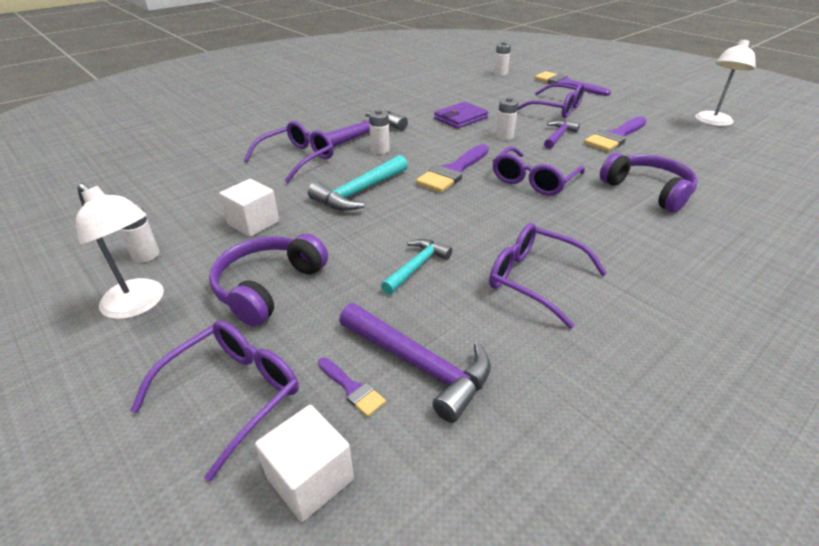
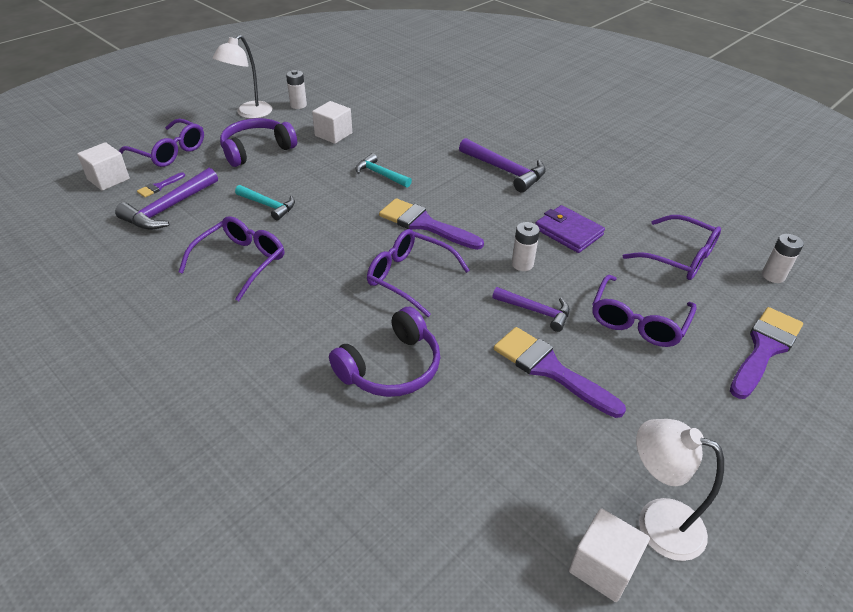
camera: 85 degrees right, 5 degrees up
purple headphones [209,234,328,326] -> purple headphones turned 60 degrees counterclockwise [220,118,297,167]
purple glasses [244,121,334,183] -> purple glasses moved to [623,215,721,280]
turquoise hammer [308,155,408,211] -> turquoise hammer [355,153,412,188], size x0.64
white battery [369,109,390,154] -> none
none -> white cube [569,508,650,602]

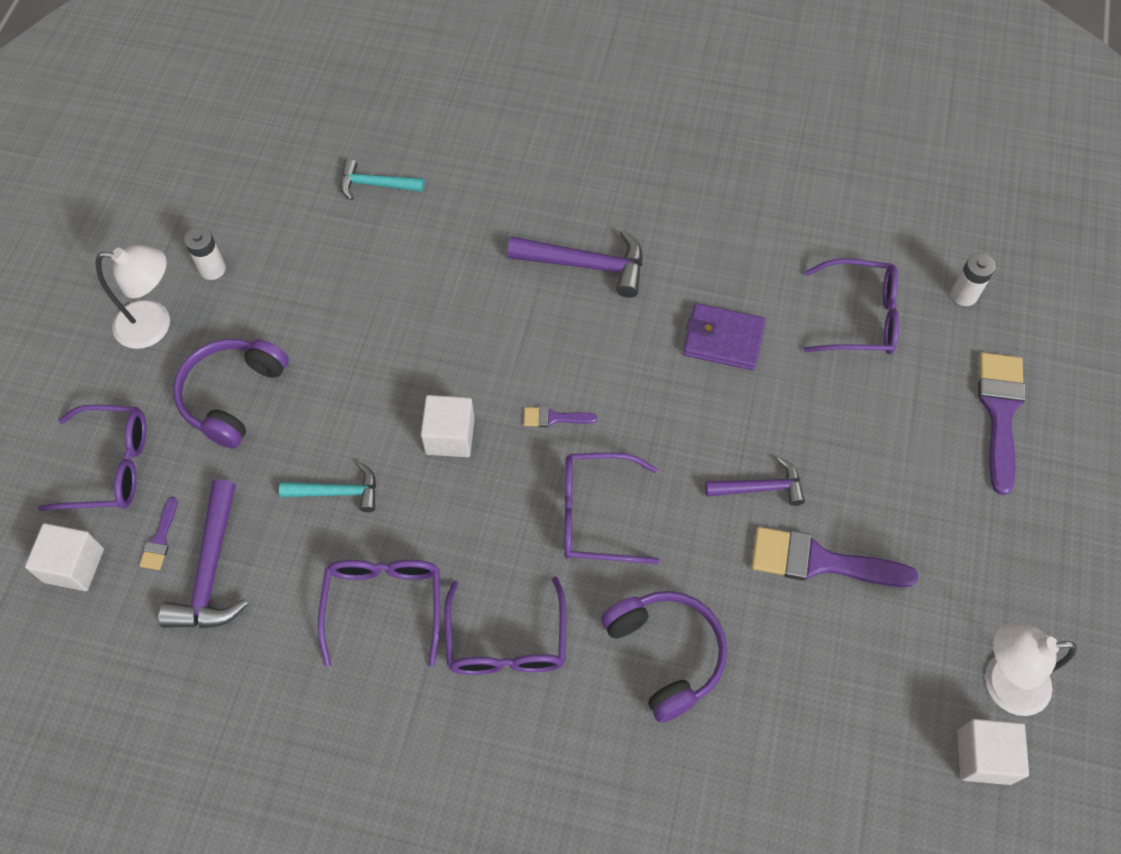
camera: 30 degrees left, 20 degrees up
white lamp [213,35,272,119] -> white lamp turned 90 degrees counterclockwise [96,245,170,349]
white cube [312,101,352,144] -> white cube moved to [421,395,475,457]
purple headphones [329,307,440,397] -> purple headphones turned 45 degrees counterclockwise [601,591,727,723]
turquoise hammer [355,153,412,188] -> turquoise hammer moved to [340,159,425,200]
purple brush [379,198,484,250] -> purple brush [524,406,597,427], size x0.48
white battery [512,222,540,271] -> none
purple glasses [592,275,696,347] -> purple glasses moved to [444,576,566,675]

